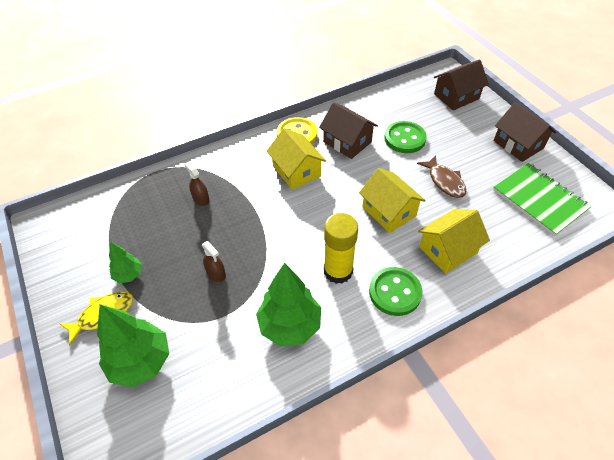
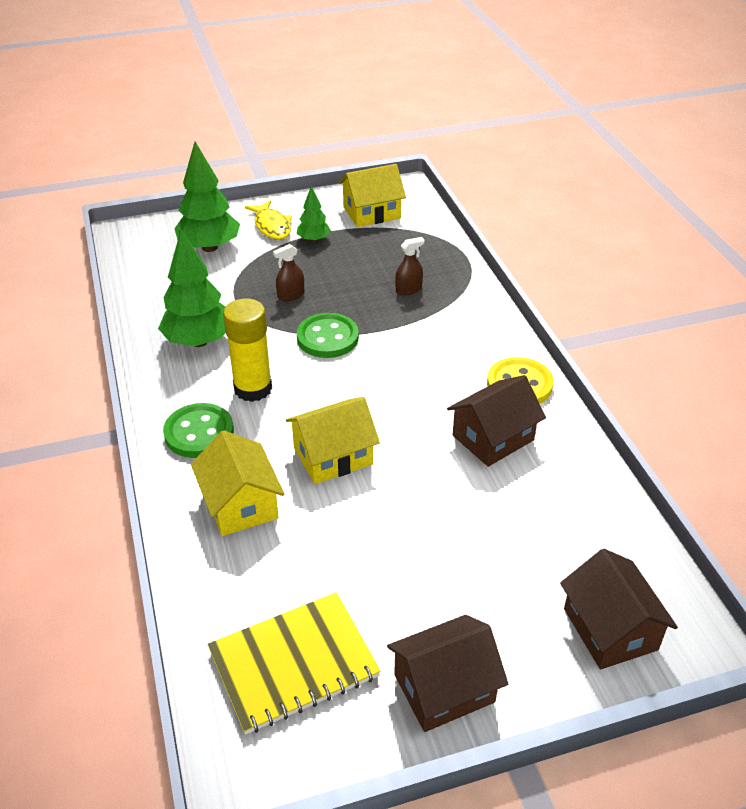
camera: 100 degrees right, 10 degrees down
yellow house [267,128,326,190] -> yellow house moved to [339,164,406,227]
green button [385,121,427,153] -> green button moved to [297,313,359,358]
brown fish [417,155,466,198] -> none
green notebook [493,163,591,236] -> yellow notebook [208,592,381,735]

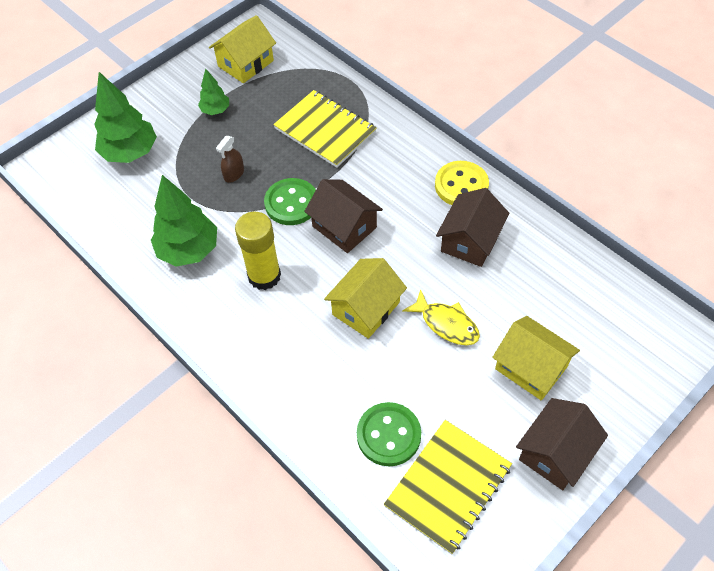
camera: 25 degrees left, 15 degrees up
green button [163,403,234,458] -> green button moved to [357,402,421,466]
yellow house [191,430,284,536] -> yellow house moved to [492,316,580,401]
yellow fish [245,200,292,239] -> yellow fish moved to [402,289,480,345]
brown spray bottle [395,237,425,295] -> yellow notebook [273,90,377,168]
brown house [560,549,678,669] -> brown house moved to [304,179,383,253]

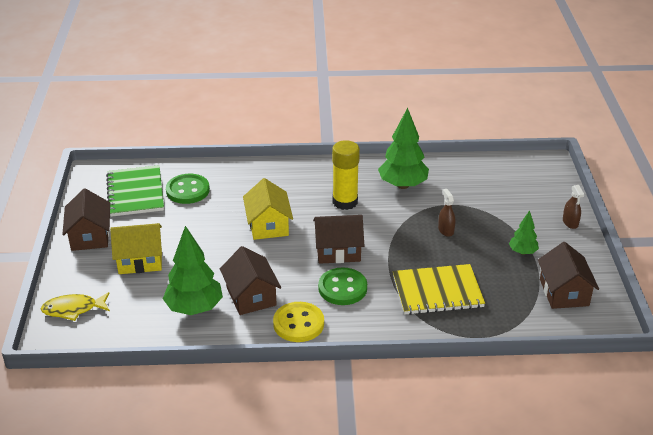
camera: 130 degrees right, 20 degrees down
green tree [94,72,157,163] -> green tree moved to [163,226,223,315]
yellow house [209,15,276,83] -> brown house [538,242,599,309]
green button [264,178,316,225] -> green button moved to [318,267,367,305]
yellow notebook [384,420,512,554] -> green notebook [106,165,164,217]
yellow fish [402,289,480,345] -> yellow fish moved to [41,292,110,321]
none -> brown spray bottle [563,185,584,229]

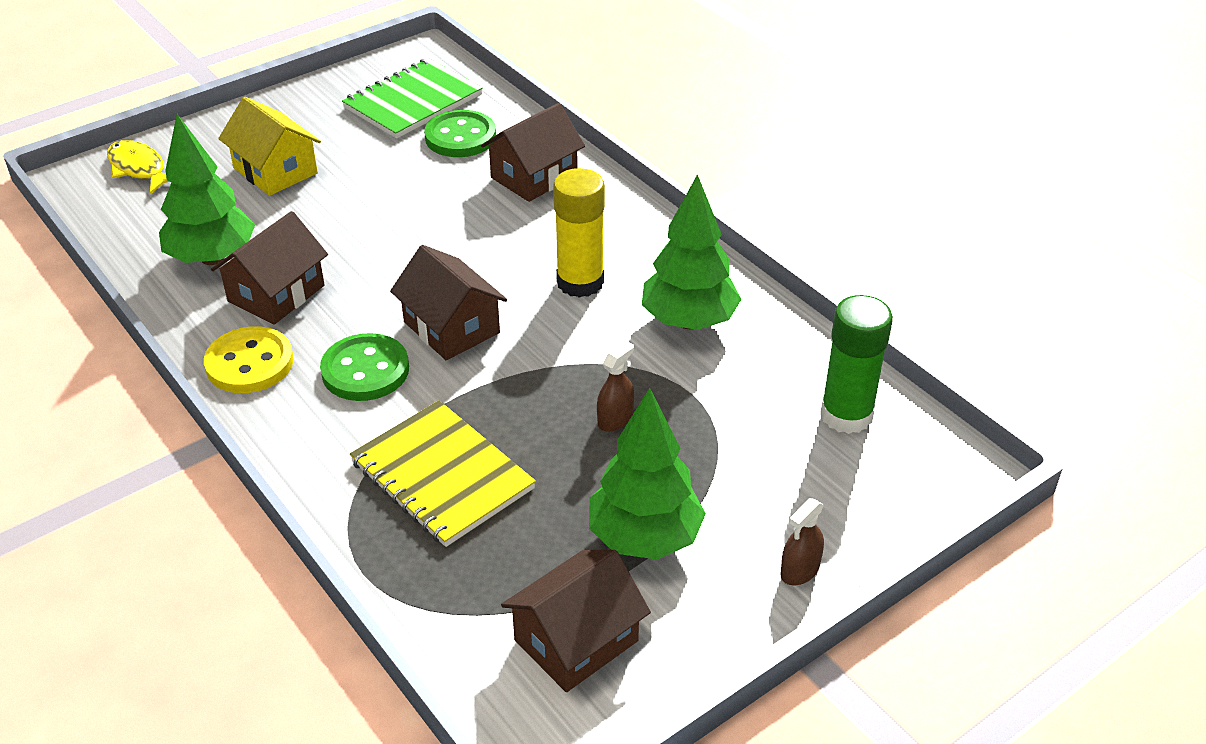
camera: 55 degrees right, 5 degrees up
brown house [62,188,110,251] -> brown house moved to [481,103,585,202]
yellow house [243,178,293,240] -> none
green tree [509,210,539,255] -> green tree [589,388,706,560], size x1.87
none -> green glue stick [820,295,893,434]

